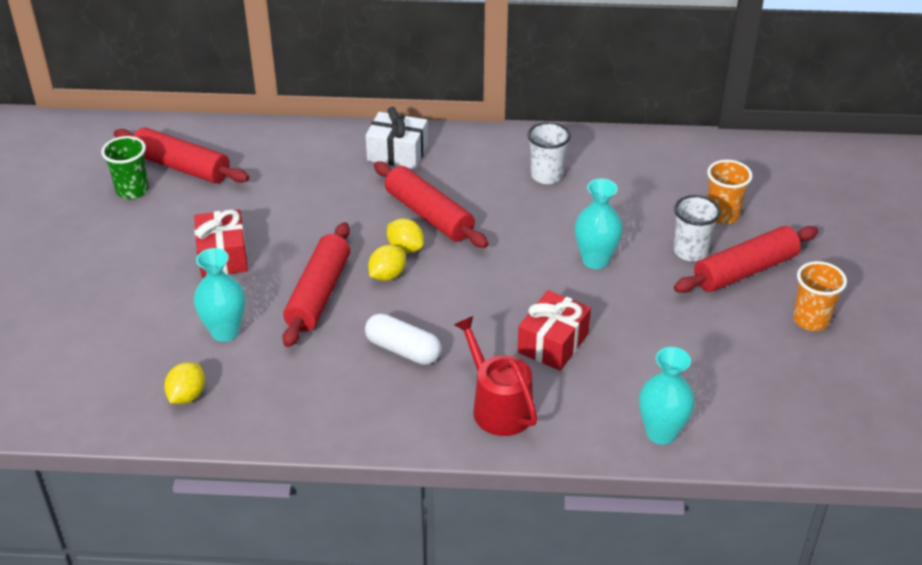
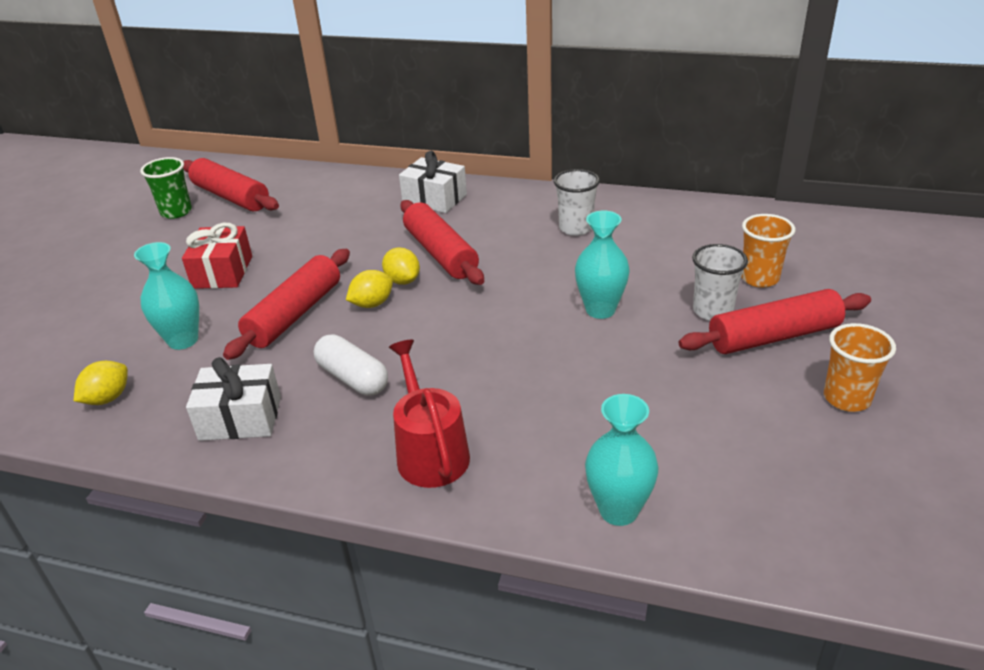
camera: 15 degrees right, 5 degrees down
red gift [518,290,591,371] -> none
none -> white gift [186,357,281,441]

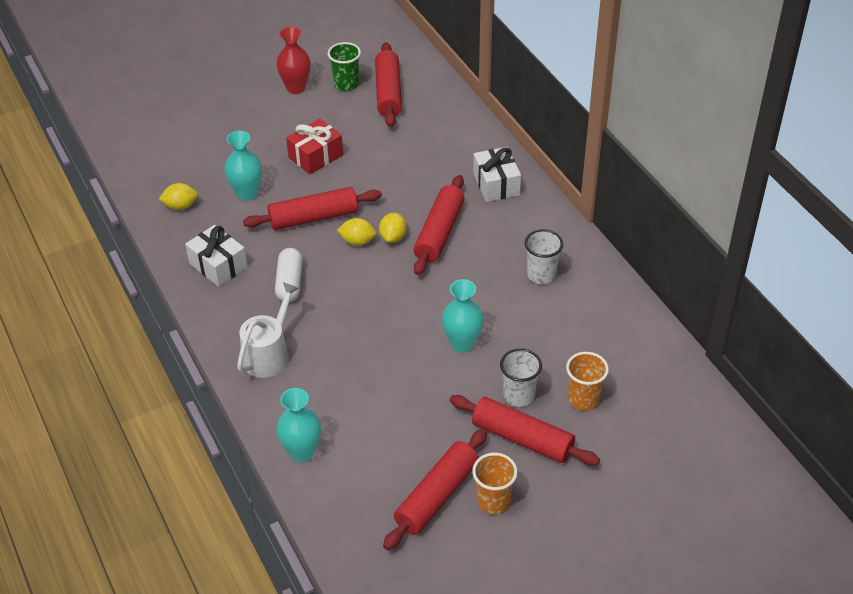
camera: 45 degrees right, 10 degrees up
red watering can [389,340,470,488] -> white watering can [237,282,299,378]
none -> red vase [276,27,311,94]
none -> red rolling pin [383,429,487,550]

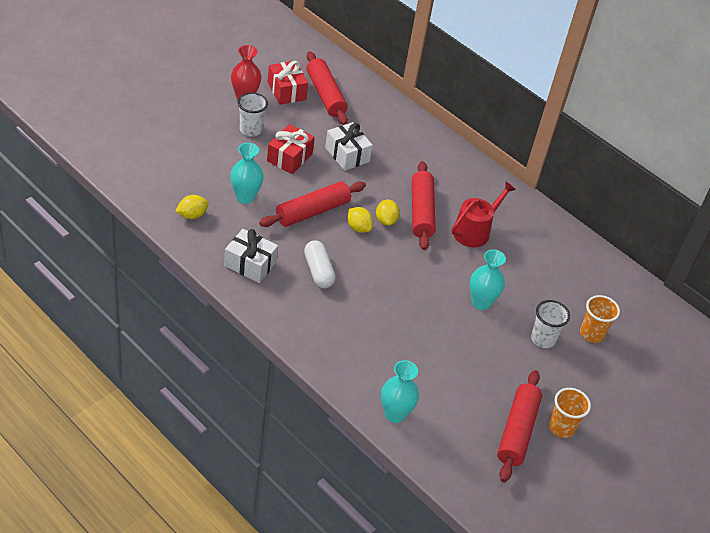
camera: 25 degrees left, 0 degrees up
white watering can [237,282,299,378] -> none
green cup [327,42,361,91] -> red gift [268,61,308,105]
yellow lemon [337,218,376,246] -> yellow lemon turned 60 degrees clockwise [347,207,373,233]
red rolling pin [449,395,600,466] -> none
white gift [473,147,521,202] -> white gift moved to [325,122,373,171]
white cup [525,229,563,284] -> white cup moved to [238,92,268,137]
none -> red watering can [452,182,516,247]

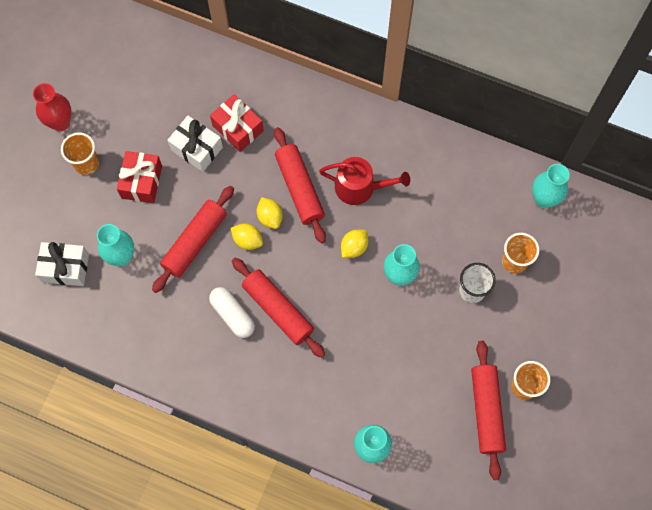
camera: 15 degrees left, 25 degrees up
yellow lemon [175,195,209,219] -> yellow lemon moved to [341,229,368,258]
white gift [224,229,278,283] -> white gift moved to [35,242,89,286]
white cup [238,92,268,137] -> orange cup [61,133,99,175]
red gift [268,61,308,105] -> red gift moved to [210,94,264,152]
red rolling pin [307,51,348,125] -> red rolling pin moved to [232,258,325,358]
red watering can [452,182,516,247] -> red watering can turned 75 degrees clockwise [319,157,410,205]
none -> turquoise vase [532,164,570,208]

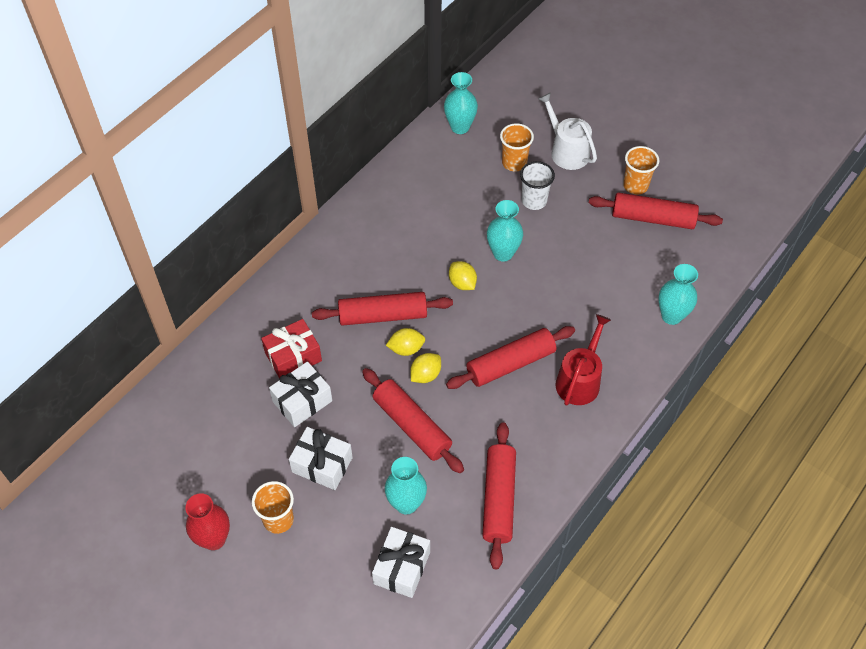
camera: 75 degrees left, 15 degrees down
red gift [117,151,162,203] -> white gift [289,427,353,490]
white capsule [209,287,255,338] -> none
red watering can [319,157,410,205] -> red watering can moved to [556,314,611,406]
none -> red rolling pin [482,422,516,569]
none -> white watering can [538,93,597,170]

